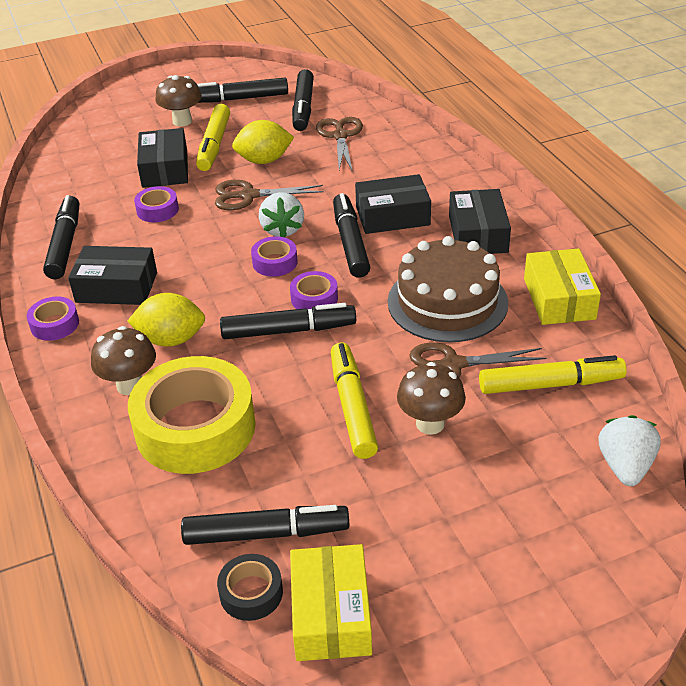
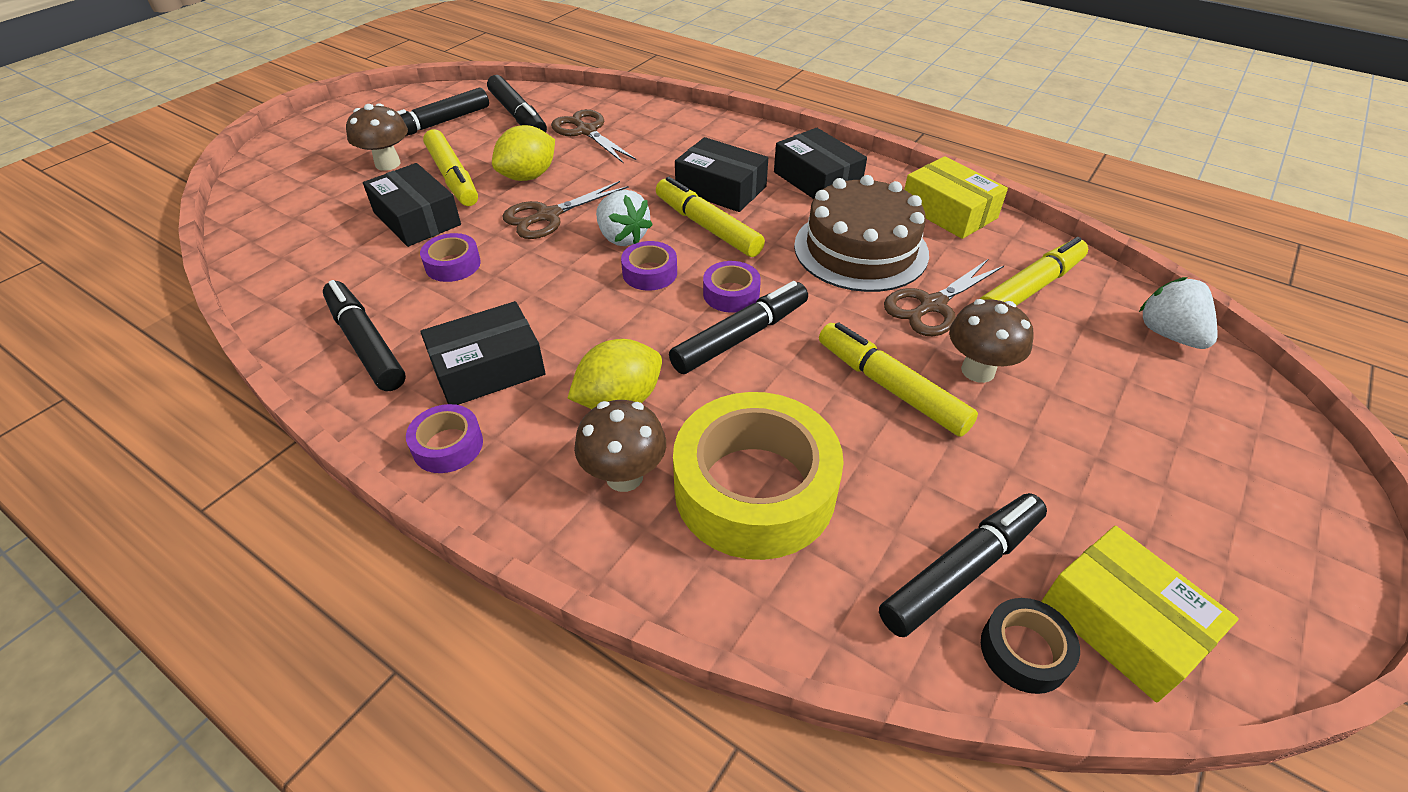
camera: 35 degrees left, 5 degrees up
black marker [333,193,370,278] -> yellow marker [656,177,765,257]
black box [355,174,431,234] -> black box turned 75 degrees clockwise [675,137,768,212]

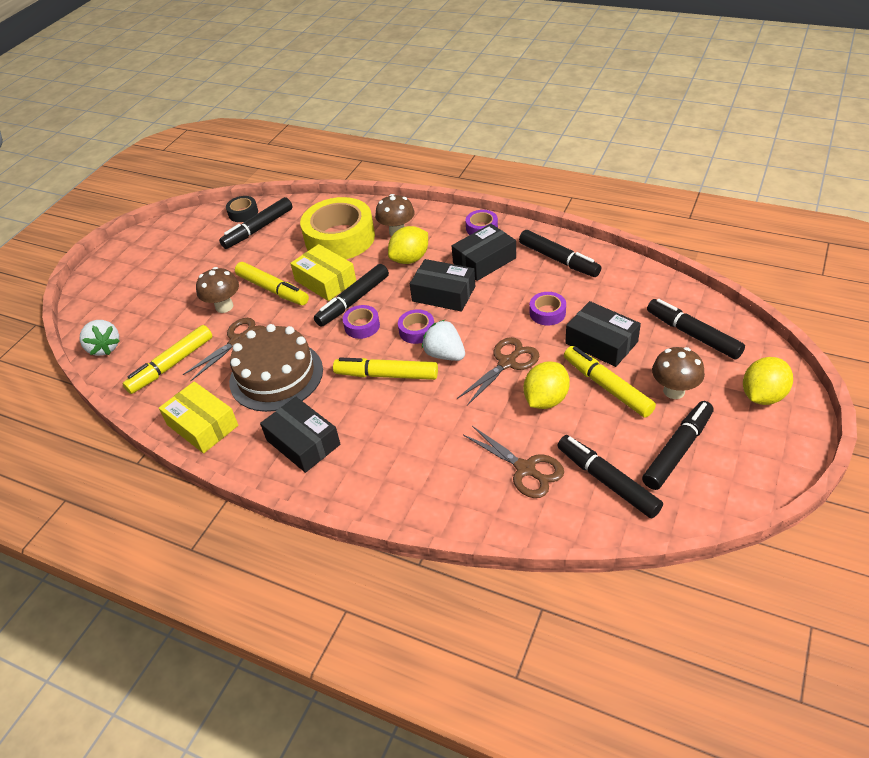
camera: 175 degrees right, 0 degrees up
yellow marker [656,177,765,257] -> yellow marker turned 150 degrees clockwise [333,357,438,380]
black box [675,137,768,212] -> black box moved to [410,259,475,312]
yellow box [1041,526,1239,702] -> yellow box moved to [290,244,356,301]
none -> black marker [647,299,745,359]
none -> yellow lemon [743,357,793,405]

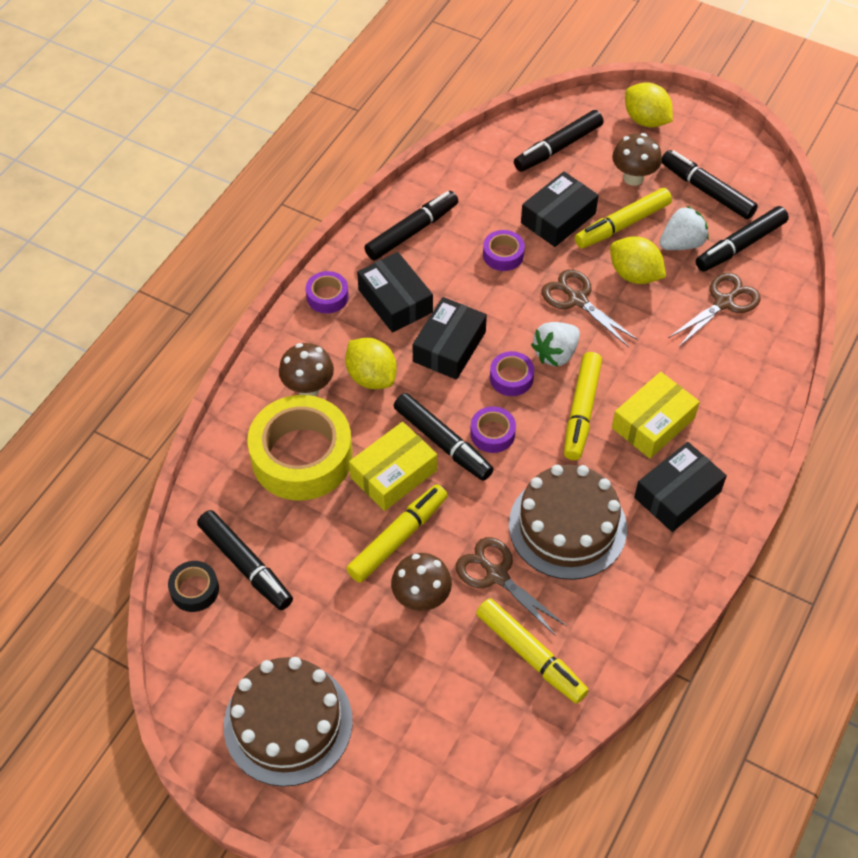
camera: 90 degrees left, 10 degrees up
white strawberry [80,320,120,356] -> white strawberry moved to [659,206,709,250]
yellow box [159,381,238,454] -> yellow box moved to [612,372,700,458]
none -> brown cake [224,657,353,787]

